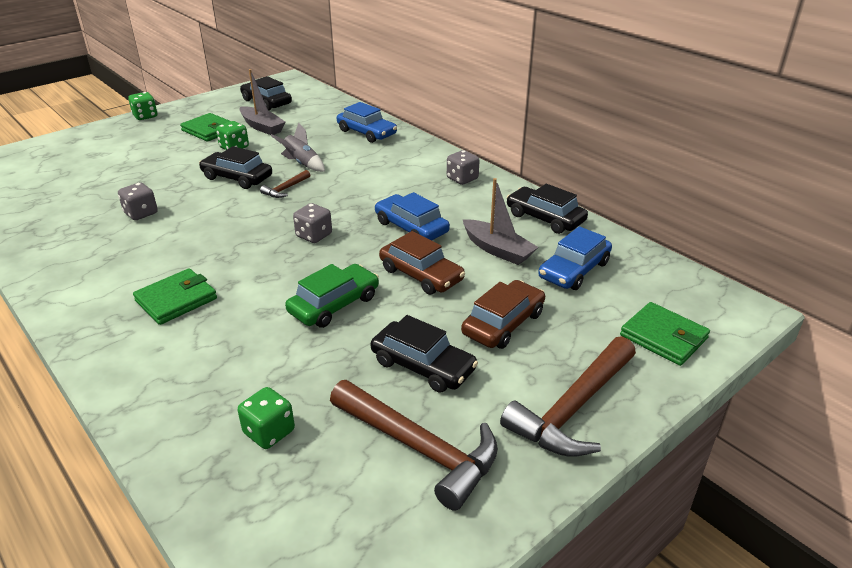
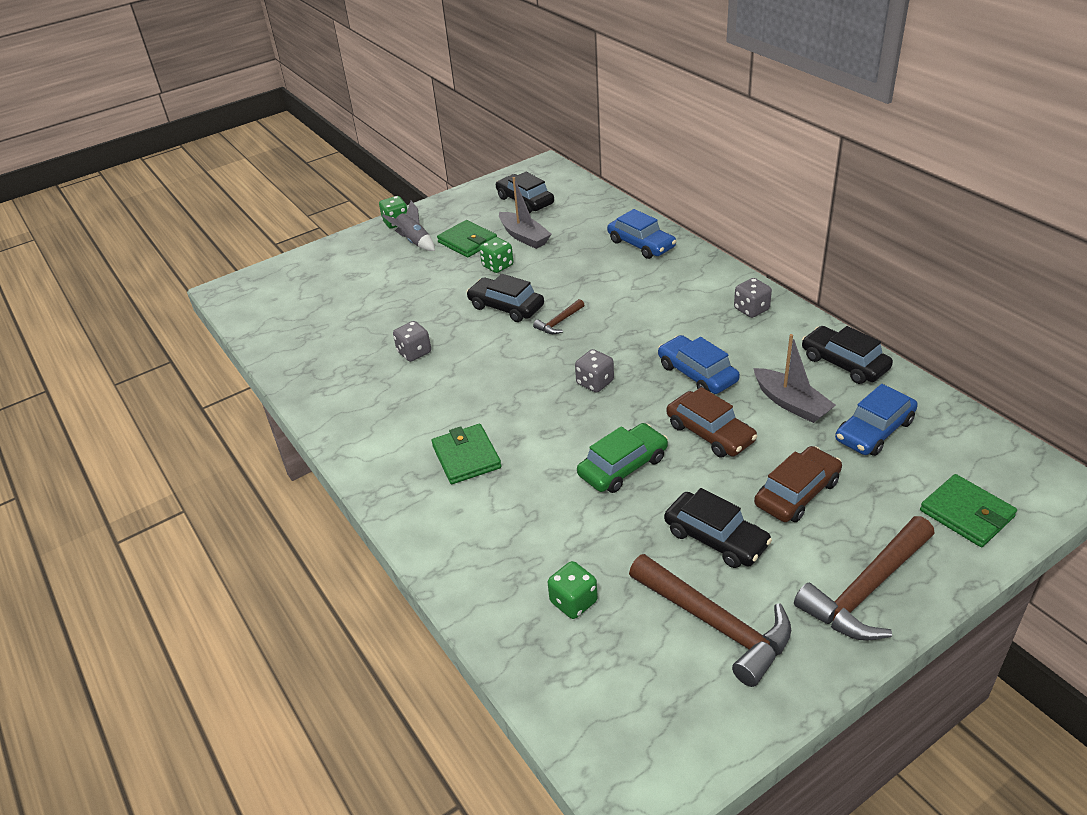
camera: 10 degrees right, 5 degrees up
green wallet [133,268,217,325] -> green wallet turned 75 degrees counterclockwise [432,424,502,484]
grey rocket [271,123,325,172] -> grey rocket moved to [382,201,435,251]

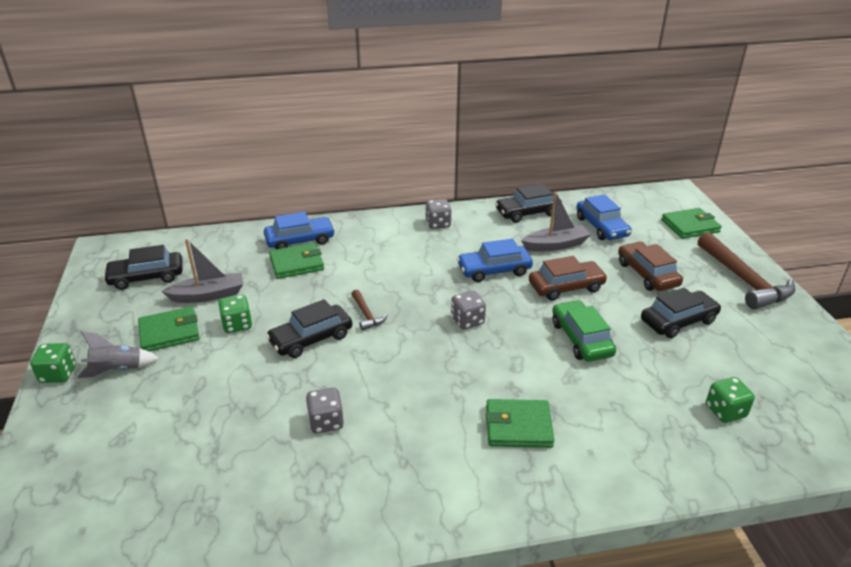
camera: 70 degrees left, 5 degrees down
brown hammer [629,554,791,687] -> none
none -> green wallet [269,243,324,279]

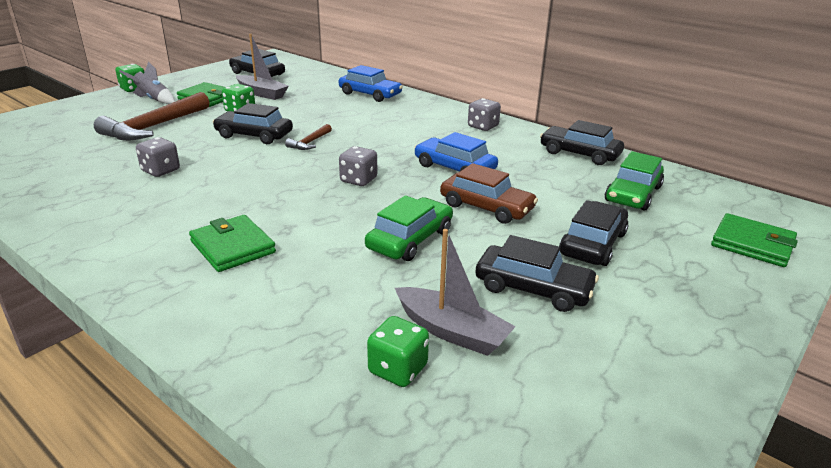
camera: 50 degrees right, 5 degrees down
green wallet [269,243,324,279] -> none
grey boat [521,192,591,251] -> grey boat moved to [395,229,516,356]
blue car [576,194,632,240] -> green car [605,151,664,211]
brown car [618,242,683,291] -> black car [559,200,628,266]
brown hammer [698,232,795,310] -> brown hammer moved to [94,92,210,140]

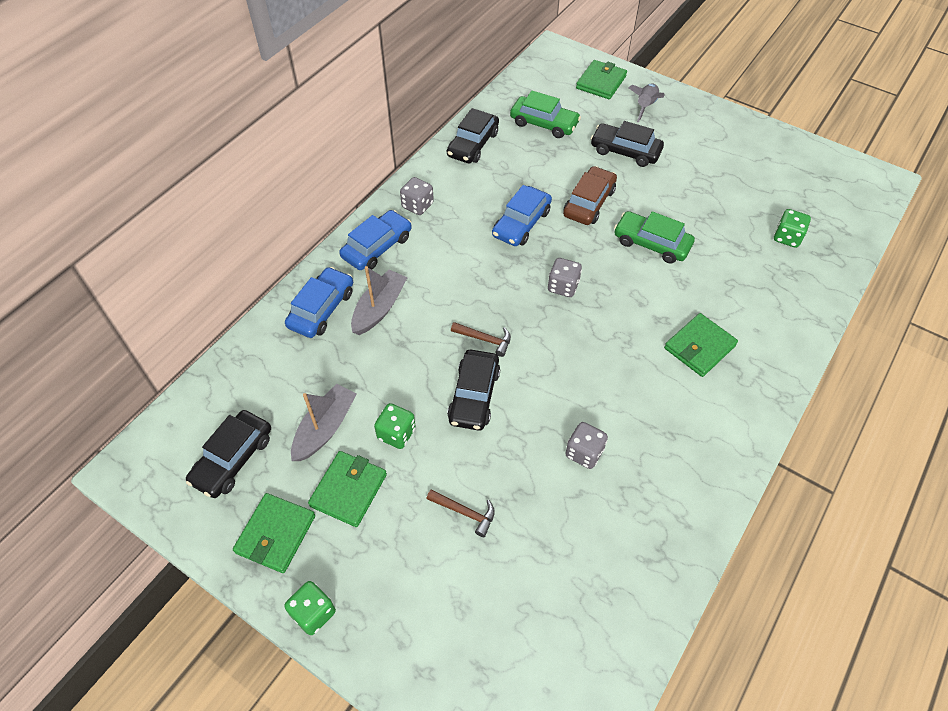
camera: 95 degrees left, 25 degrees up
brown hammer [94,92,210,140] -> brown hammer [427,489,495,537], size x0.48
grey rocket [119,62,175,104] -> grey rocket moved to [628,84,664,122]
grey boat [395,229,516,356] -> grey boat moved to [351,266,408,335]
black car [475,235,599,312] -> none
none -> green wallet [233,493,315,573]
none -> blue car [339,210,412,270]

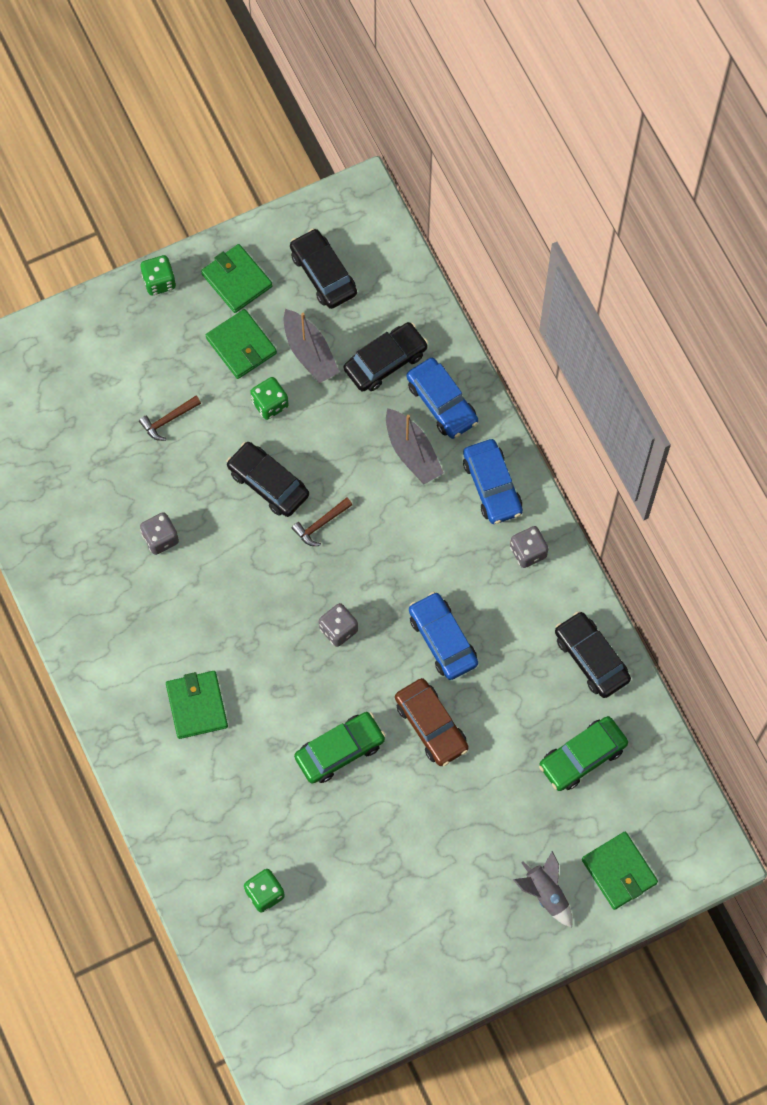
camera: 120 degrees right, 15 degrees up
black car [591,121,664,167] -> black car moved to [344,322,428,392]

